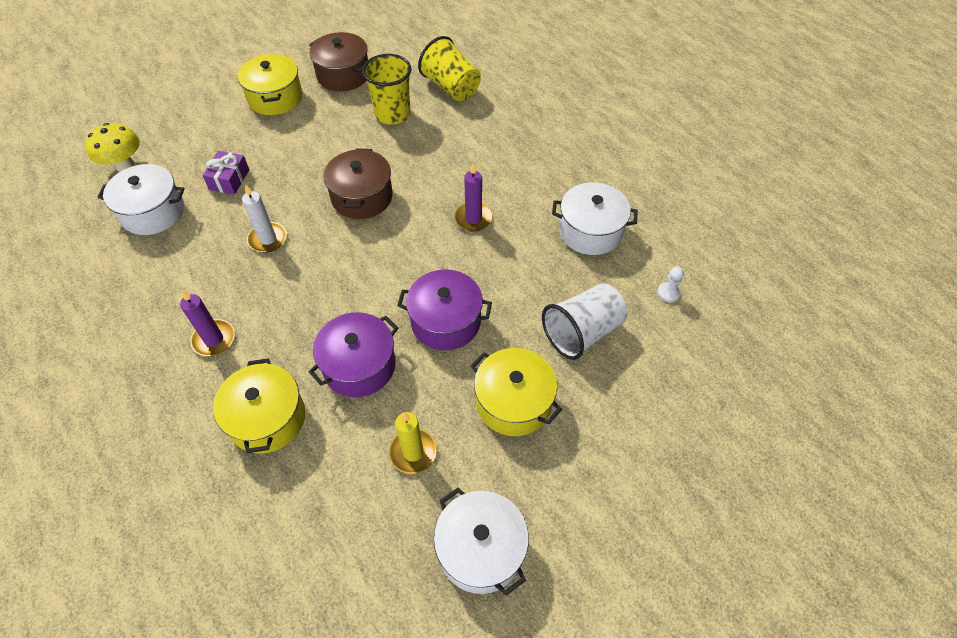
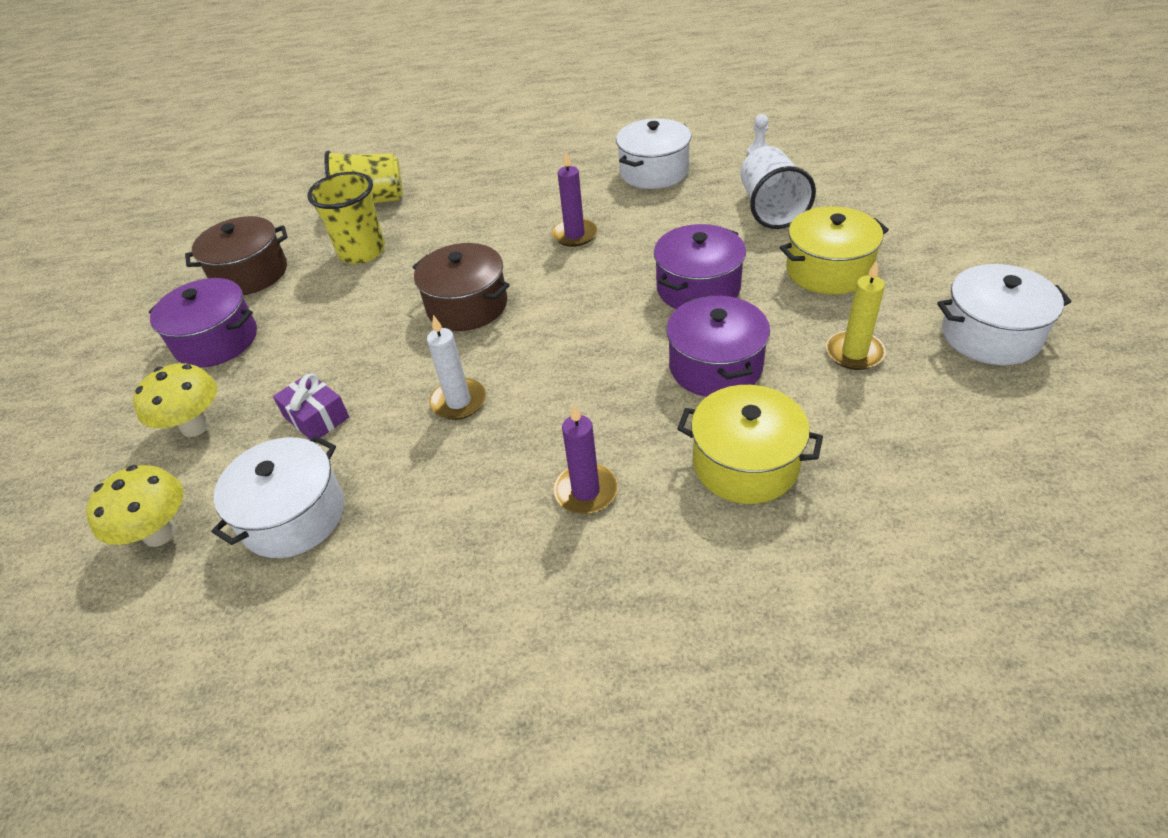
camera: 55 degrees left, 10 degrees down
yellow pot [238,54,303,115] -> purple pot [149,278,257,368]
none -> yellow mushroom [133,363,217,437]

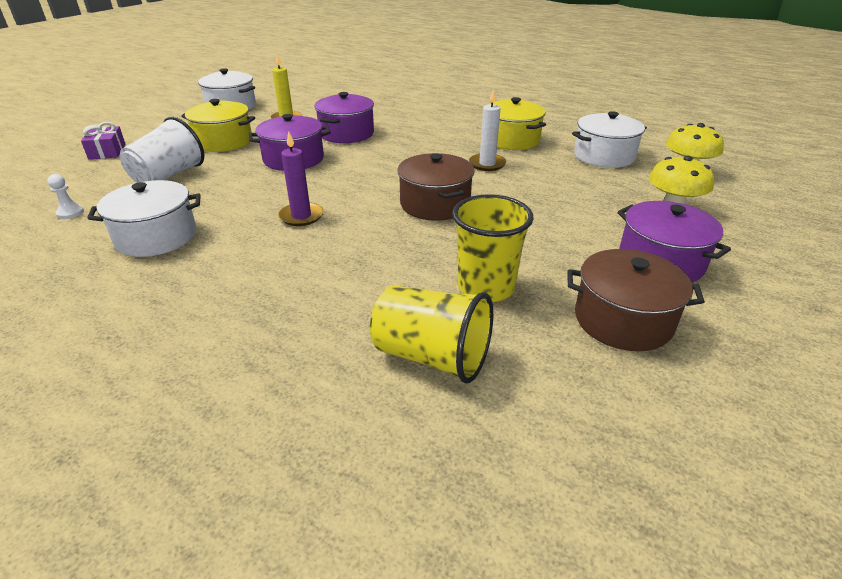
camera: 150 degrees left, 10 degrees down
purple gift [273,373,349,440] -> purple gift moved to [81,122,126,160]
purple candle [553,404,618,514] -> none
yellow pot [677,385,823,504] -> yellow pot moved to [488,97,546,150]

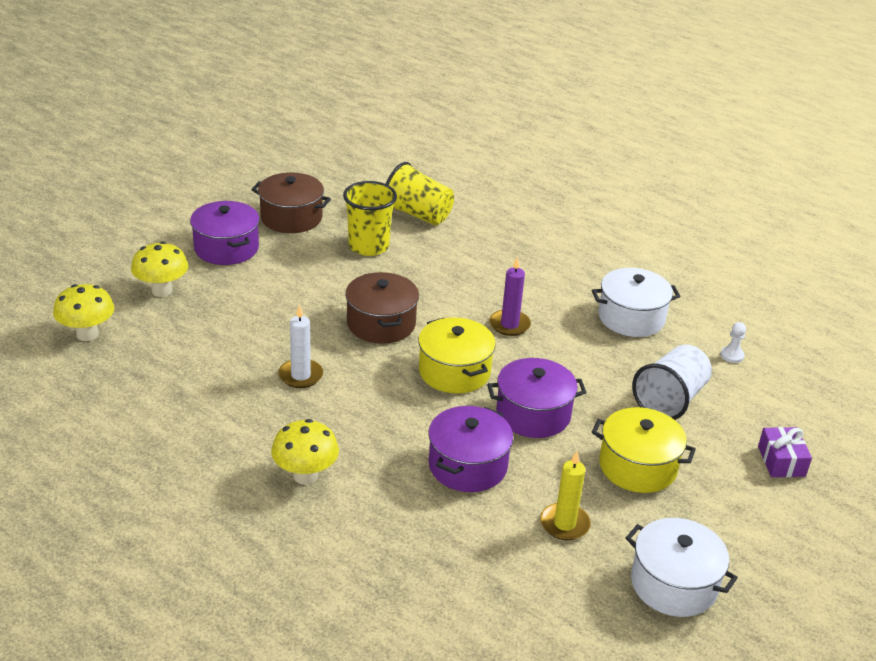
camera: 175 degrees left, 0 degrees up
yellow pot [488,97,546,150] -> yellow pot moved to [418,317,496,394]
white pot [572,111,647,168] -> none
none -> yellow mushroom [271,419,339,485]

